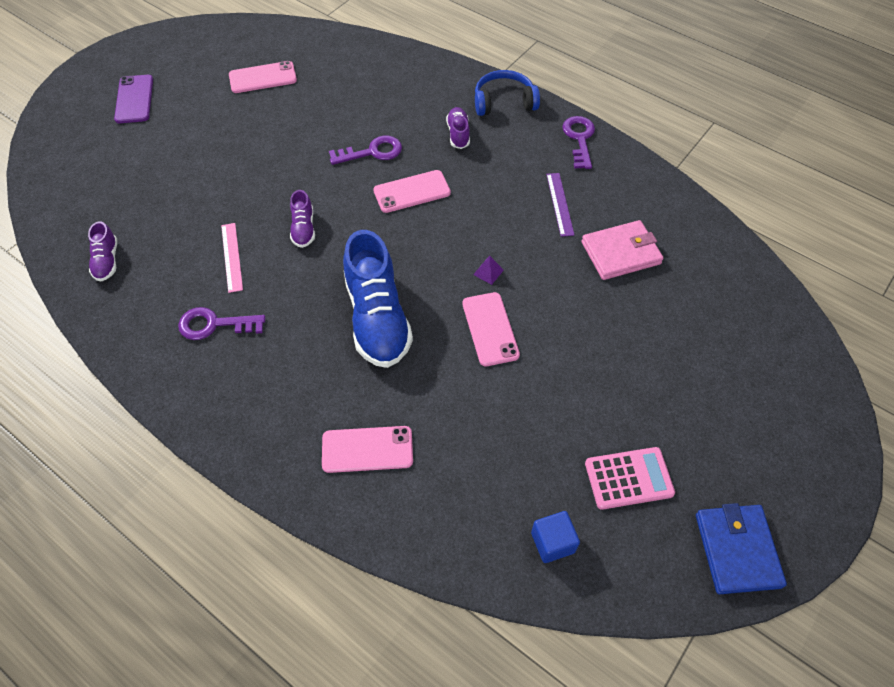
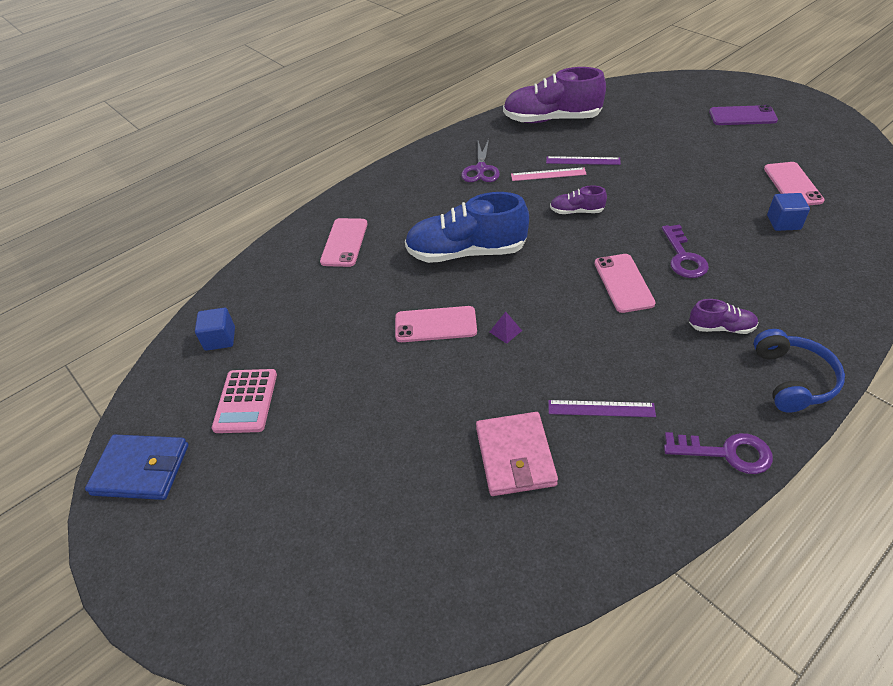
camera: 105 degrees right, 10 degrees down
purple shoe [88,221,117,281] -> purple shoe [503,67,606,123], size x2.13
purple key [178,307,265,340] -> purple scissors [461,139,500,182]
none -> purple ruler [546,156,621,165]
none -> blue cube [767,193,810,231]

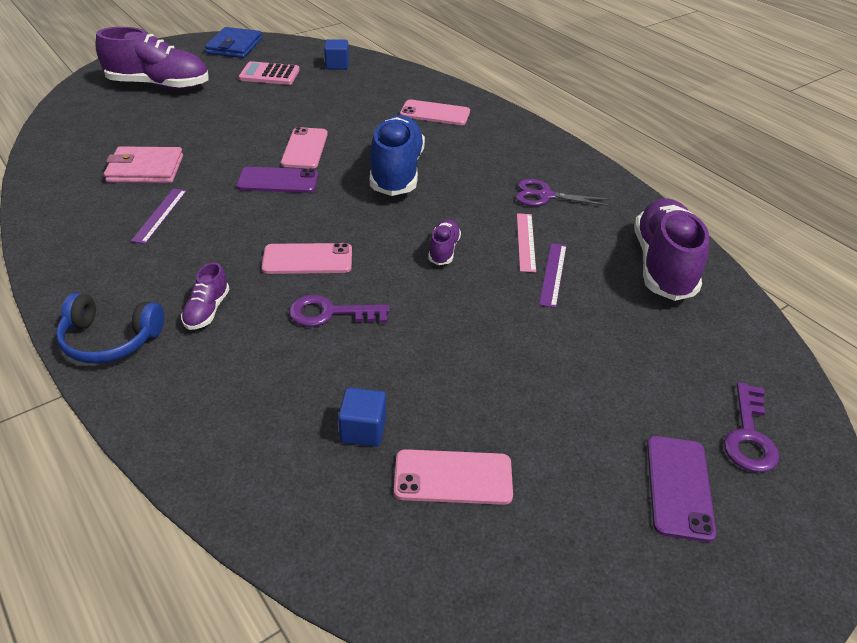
camera: 90 degrees right, 5 degrees down
purple pyramid [490,312,522,344] -> purple phone [236,167,318,193]
purple key [664,432,773,474] -> purple key moved to [724,382,779,472]
none -> purple shoe [95,27,209,90]

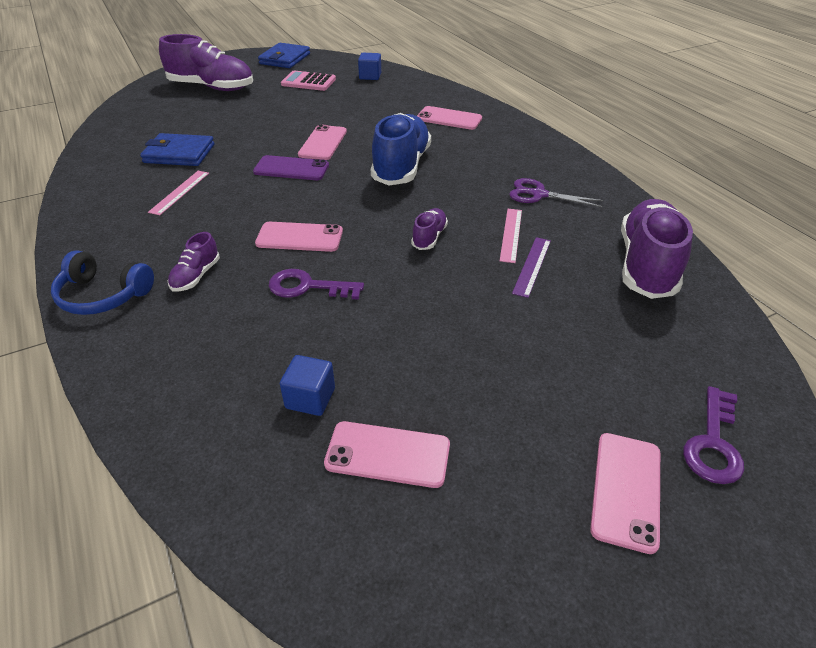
camera: 10 degrees right, 0 degrees up
pink wallet [104,146,183,183] -> blue wallet [140,133,215,166]
purple ruler [131,189,187,244] -> pink ruler [148,171,209,215]
purple phone [647,436,716,542] -> pink phone [590,433,660,554]

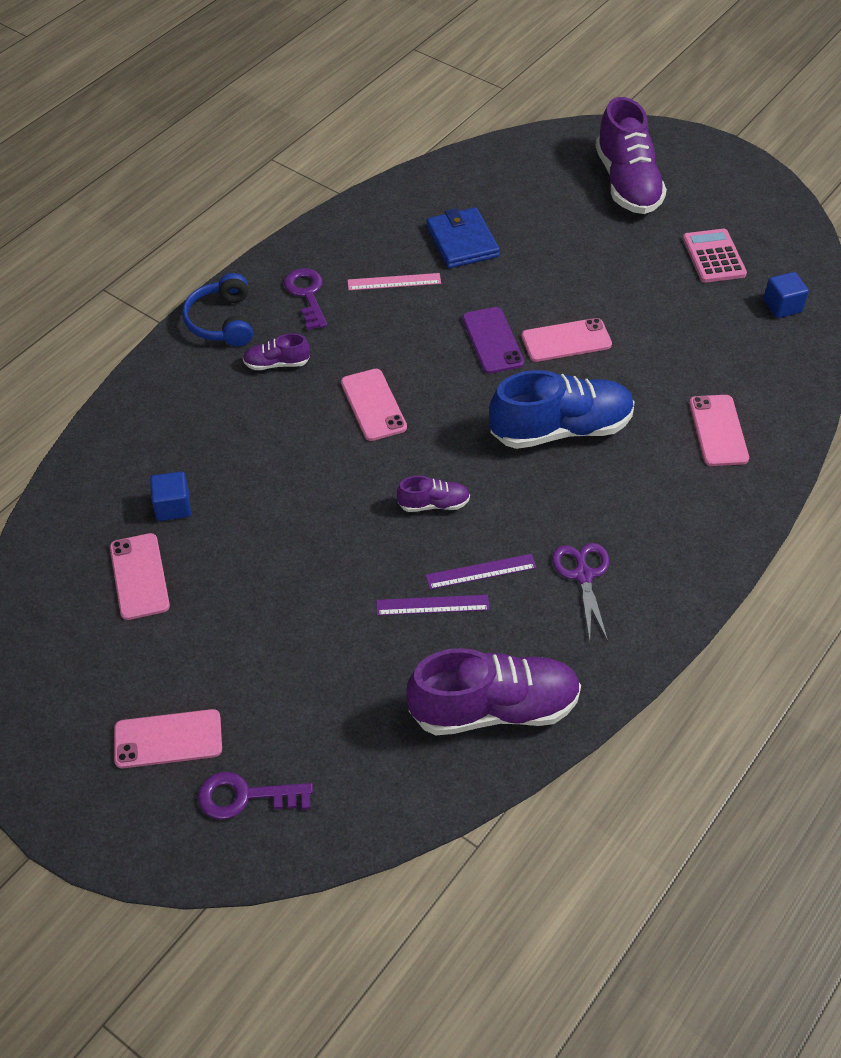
camera: 65 degrees right, 10 degrees up
blue wallet [258,43,310,68] -> none
purple key [269,269,364,300] -> purple key moved to [284,268,328,330]
pink ruler [500,209,522,263] -> purple ruler [425,554,536,589]

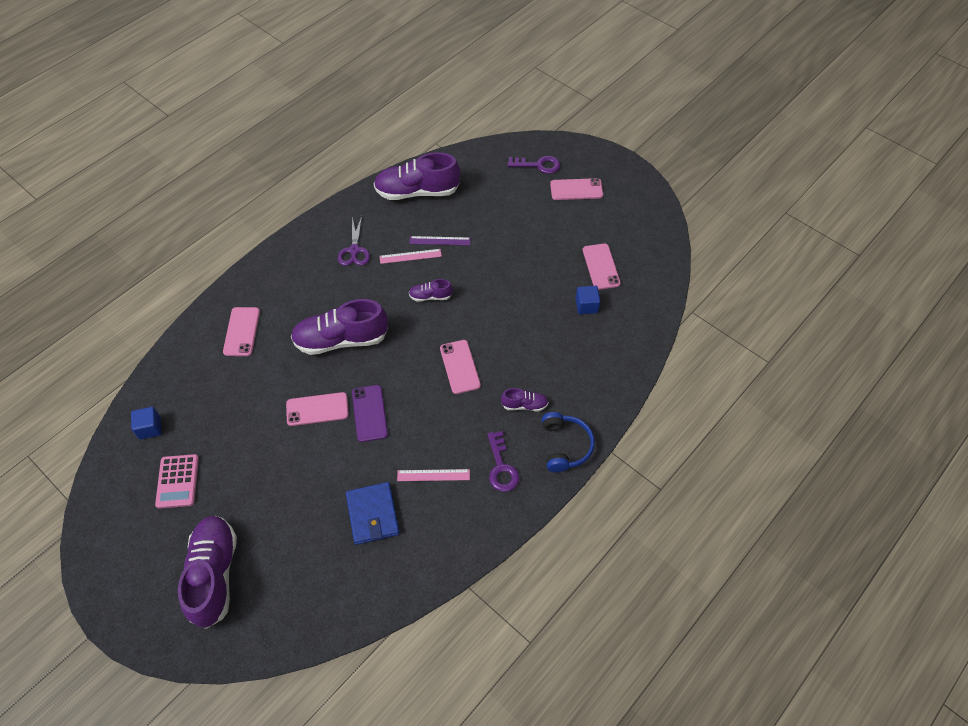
camera: 175 degrees left, 5 degrees up
purple ruler [425,554,536,589] -> pink ruler [380,249,442,264]
blue shoe [489,370,635,449] -> purple shoe [291,299,388,355]

